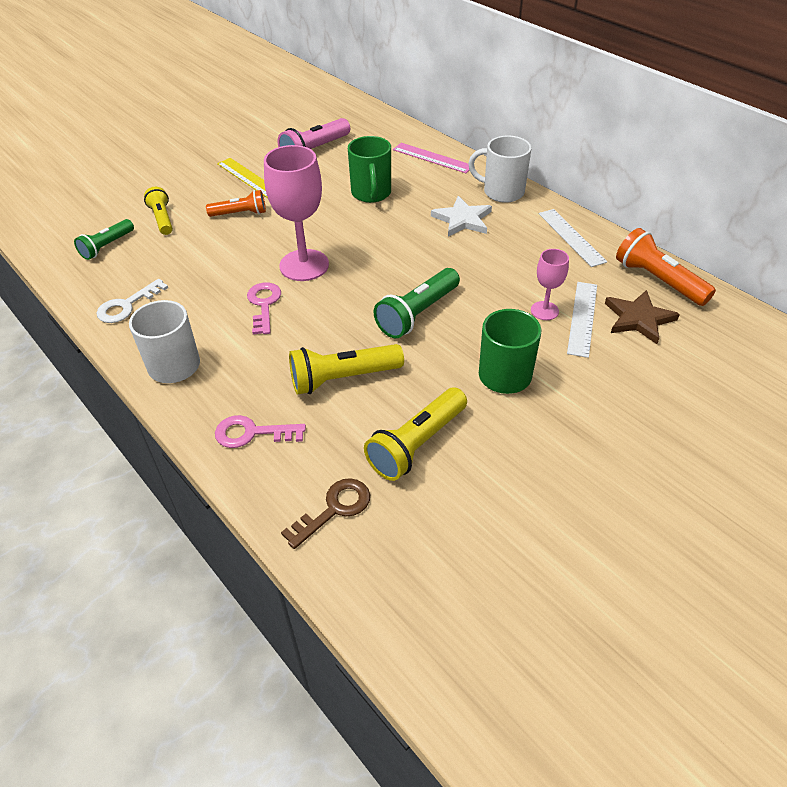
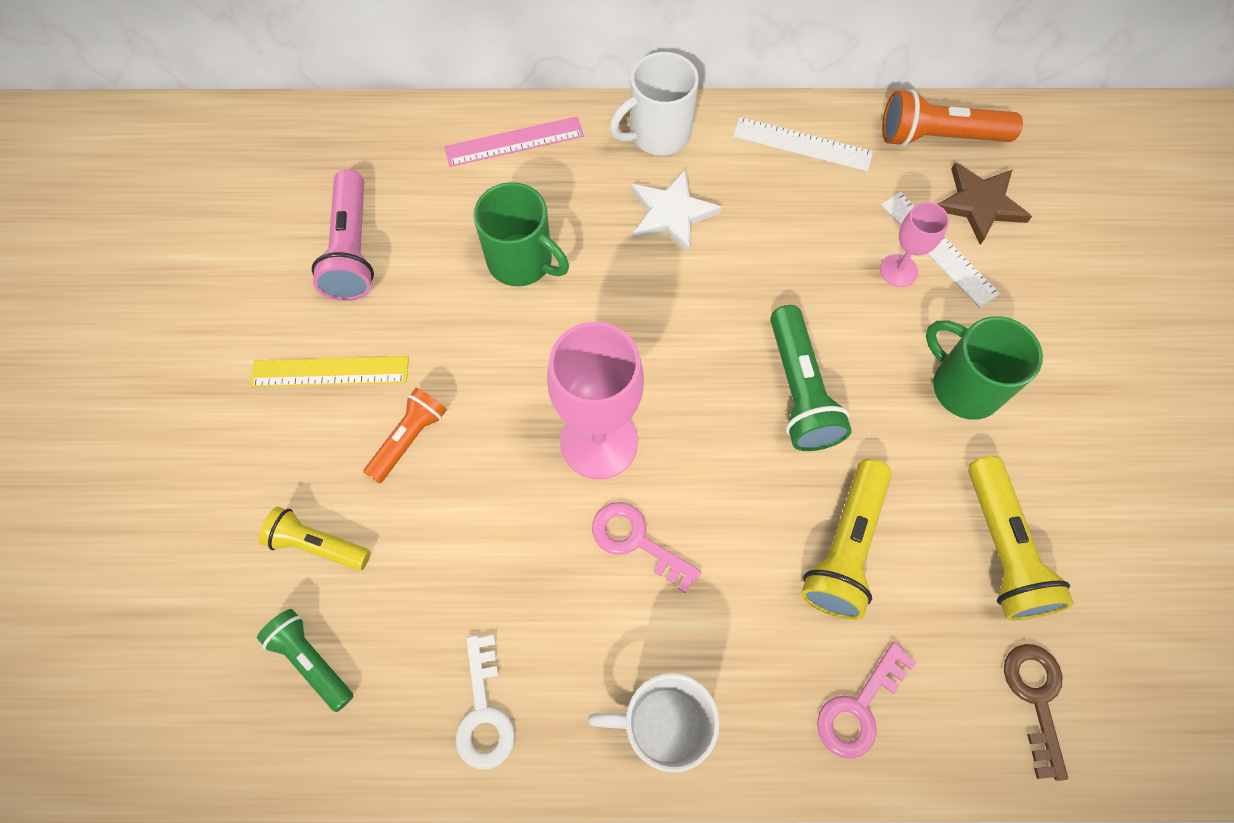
camera: 50 degrees left, 20 degrees up
green flashlight [74,219,134,260] -> green flashlight turned 150 degrees clockwise [257,609,354,712]

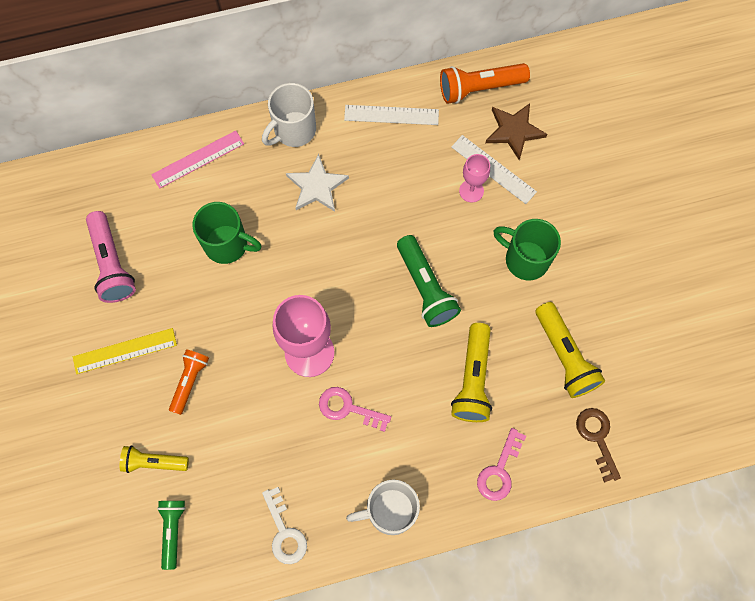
camera: 15 degrees left, 5 degrees up
green flashlight [257,609,354,712] -> green flashlight turned 60 degrees clockwise [157,501,186,570]

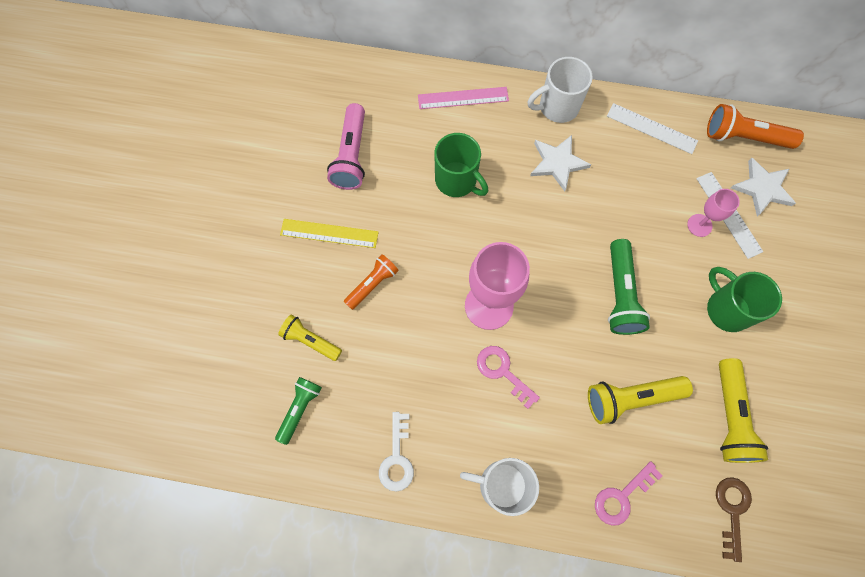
camera: 25 degrees right, 0 degrees up
yellow flashlight [451,323,492,422] -> yellow flashlight turned 45 degrees clockwise [588,376,693,424]
brown star [485,103,547,160] -> white star [731,158,796,216]

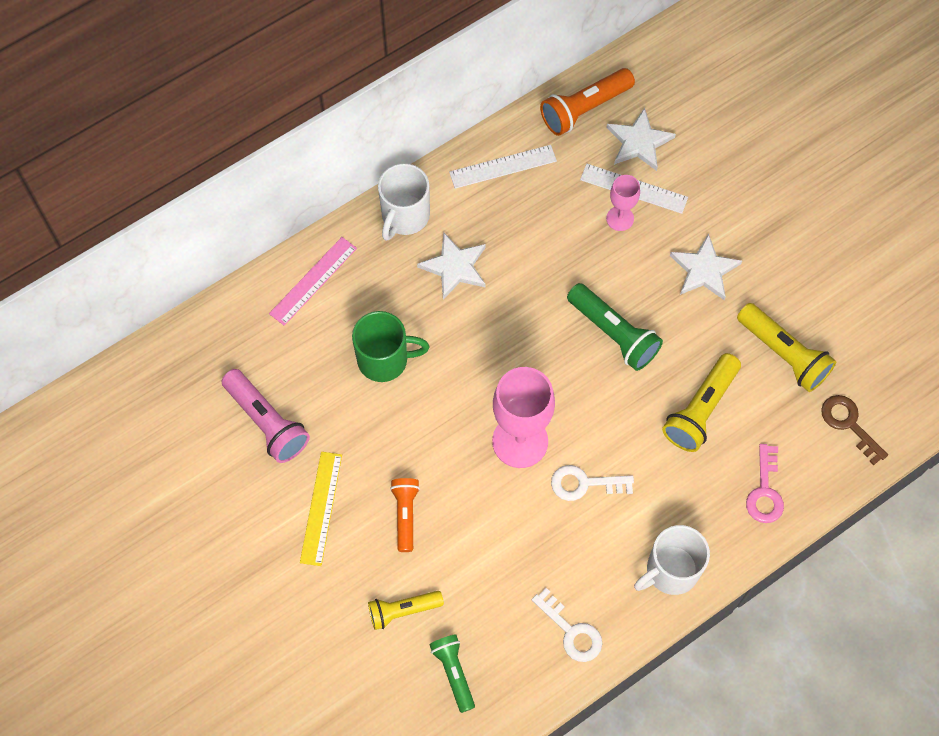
camera: 45 degrees left, 5 degrees down
yellow ruler [280,219,378,248] -> yellow ruler turned 45 degrees counterclockwise [300,452,342,566]
pink key [477,346,540,409] -> white key [551,465,634,501]
green mug [707,267,782,332] -> white star [670,233,742,300]

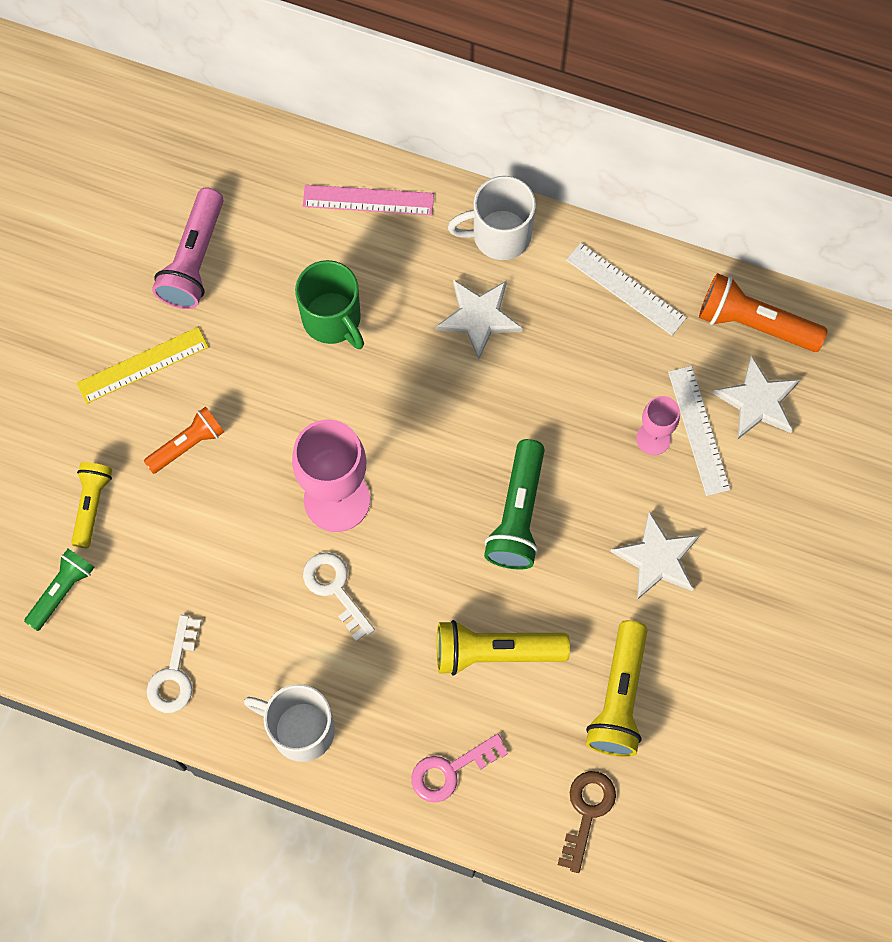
camera: 55 degrees right, 5 degrees up
yellow flashlight [368,591,444,630] -> yellow flashlight turned 60 degrees clockwise [71,462,112,548]

